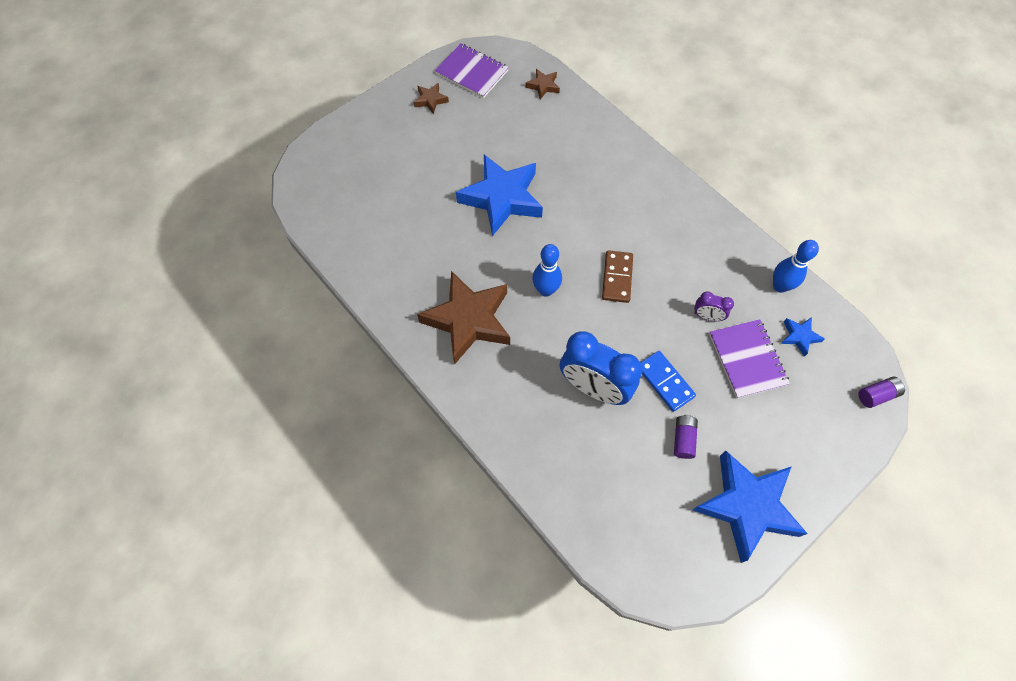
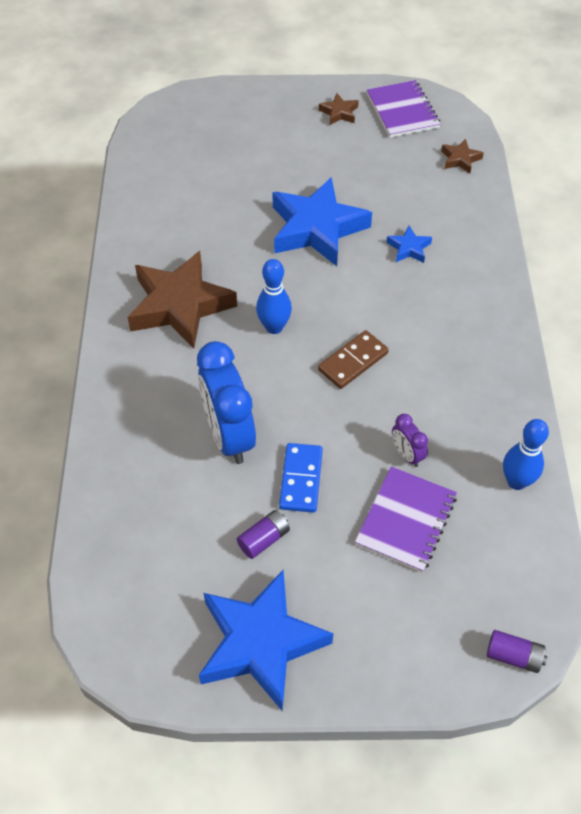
camera: 40 degrees right, 10 degrees down
blue star [781,317,825,357] -> blue star moved to [386,226,432,263]

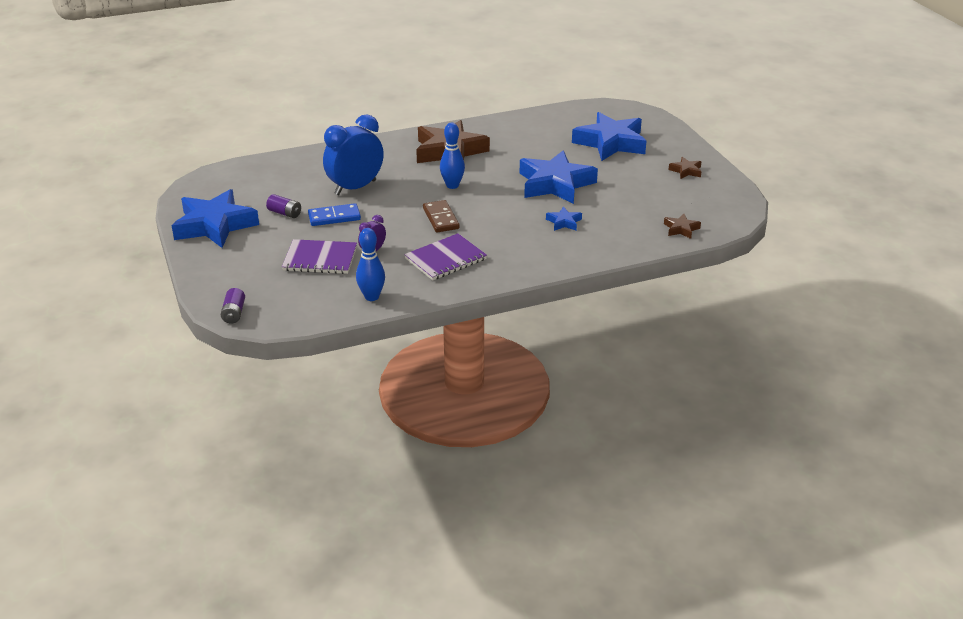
camera: 70 degrees right, 20 degrees down
brown domino [318,330,389,389] -> brown domino turned 45 degrees clockwise [423,200,460,232]
purple notebook [367,80,441,138] -> purple notebook moved to [404,234,487,280]
none -> blue star [572,112,647,161]

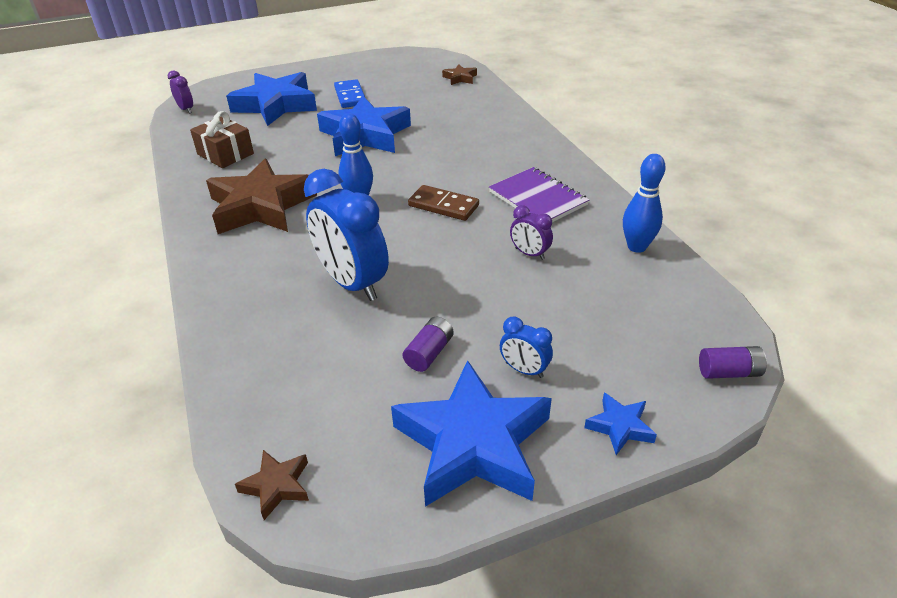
camera: 90 degrees left, 5 degrees up
purple notebook [282,239,357,274] -> none
blue domino [308,203,361,226] -> blue domino moved to [334,79,365,108]
brown domino [423,200,460,232] -> brown domino turned 45 degrees clockwise [408,185,479,221]
blue star [546,206,582,231] -> blue star moved to [584,392,657,455]
brown star [668,157,702,179] -> brown star moved to [235,450,309,520]
none -> purple clock [168,70,193,113]
none -> brown gift [190,111,254,168]
none -> blue clock [500,317,553,378]

